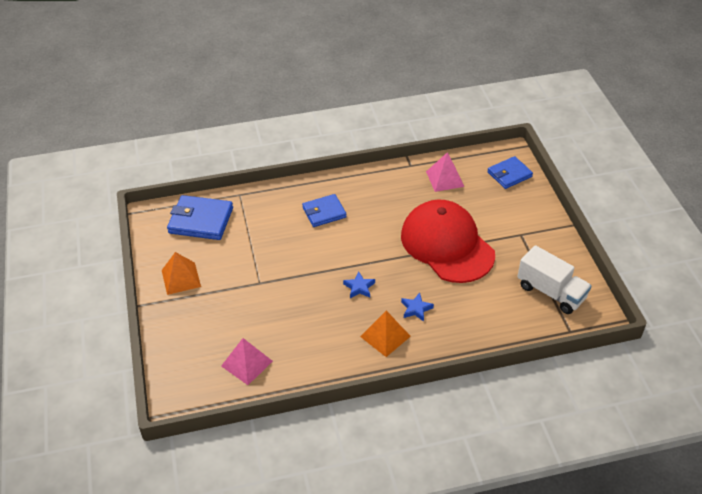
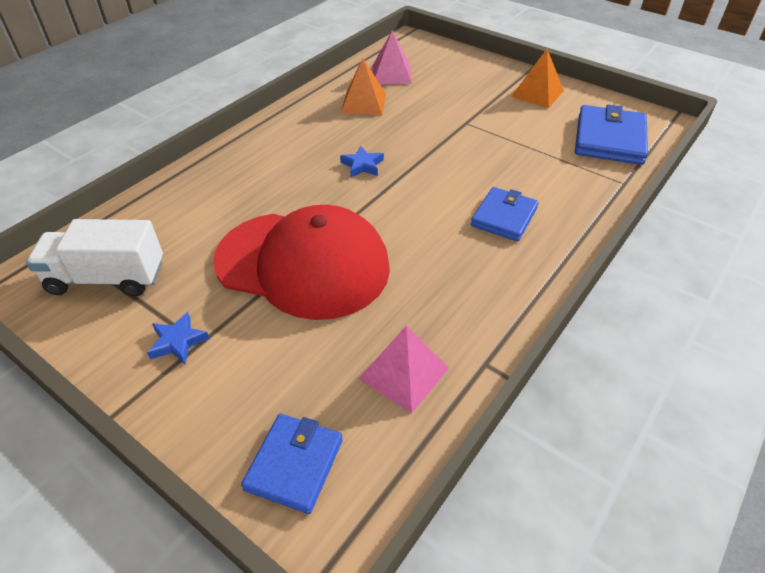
camera: 140 degrees right, 0 degrees up
blue wallet [167,195,233,240] -> blue wallet turned 45 degrees counterclockwise [575,104,648,165]
orange pyramid [360,311,411,357] -> orange pyramid moved to [341,58,386,115]
blue star [401,293,434,322] -> blue star moved to [147,312,209,364]

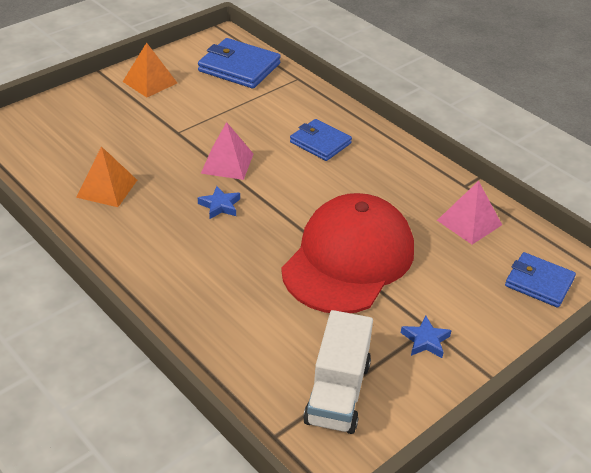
camera: 80 degrees left, 5 degrees down
pink pyramid [373,31,412,84] -> pink pyramid moved to [201,122,253,180]

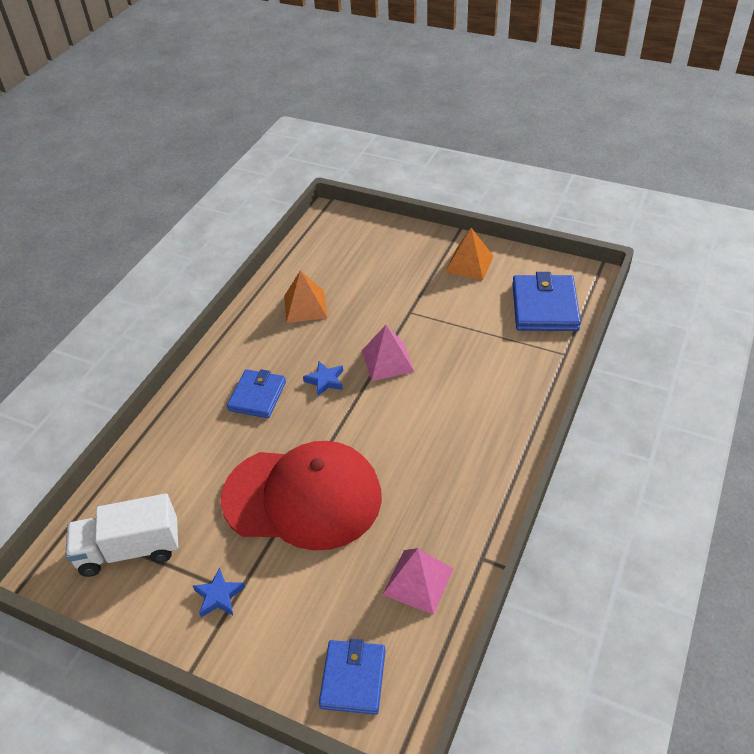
camera: 70 degrees right, 5 degrees up
blue wallet [290,119,352,161] -> blue wallet moved to [227,369,286,418]

